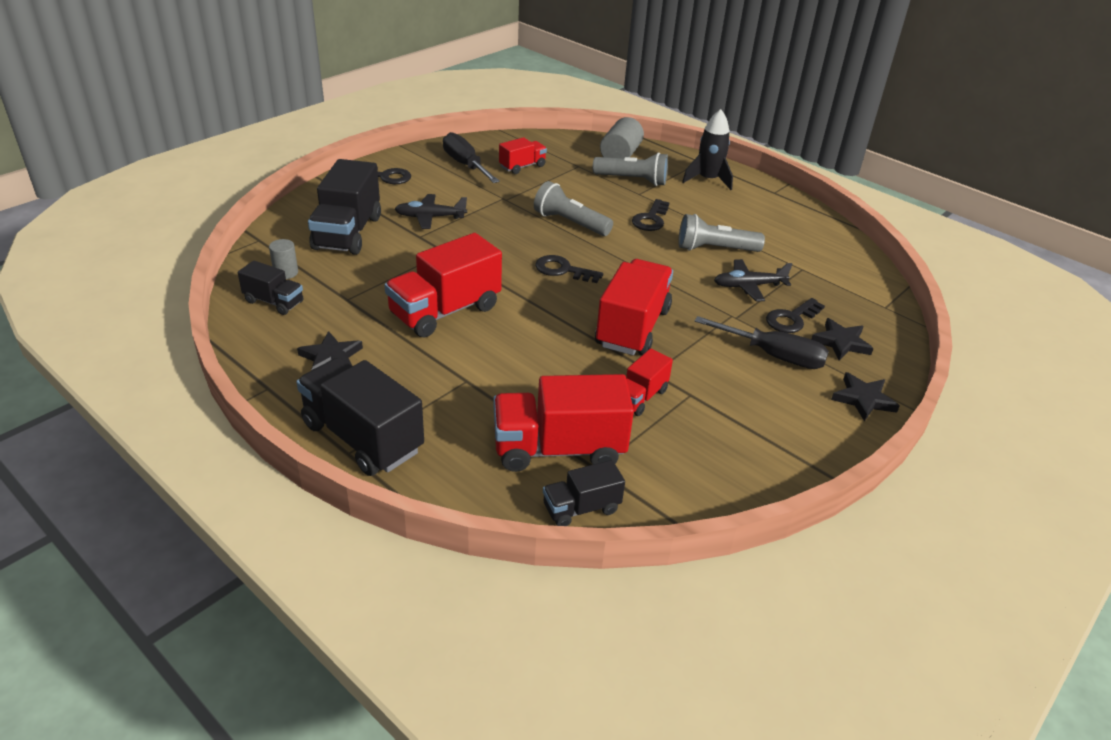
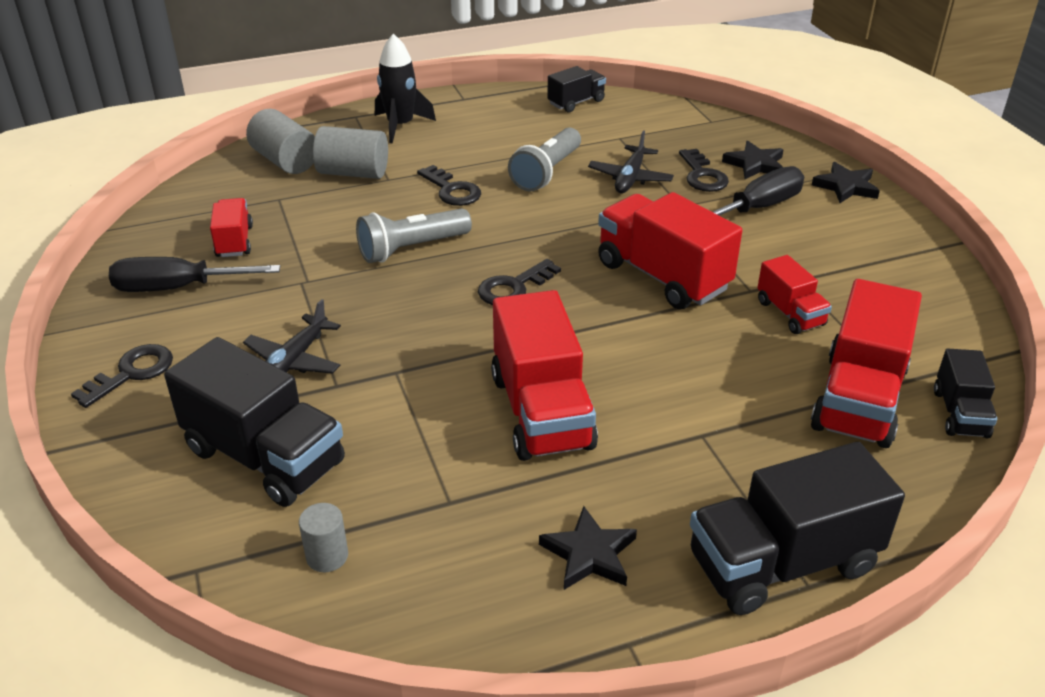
camera: 60 degrees left, 0 degrees up
black truck [238,261,303,315] -> black truck moved to [547,66,606,113]
grey flashlight [593,152,668,186] -> grey cylinder [313,126,388,179]

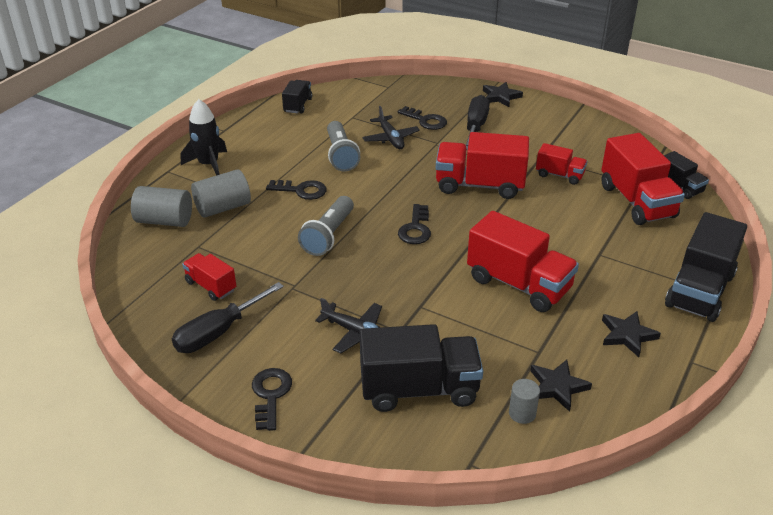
camera: 40 degrees left, 0 degrees up
black plane [243,299,341,374] -> black plane turned 45 degrees counterclockwise [315,298,382,354]
black star [722,141,784,179] -> black star moved to [530,360,592,412]

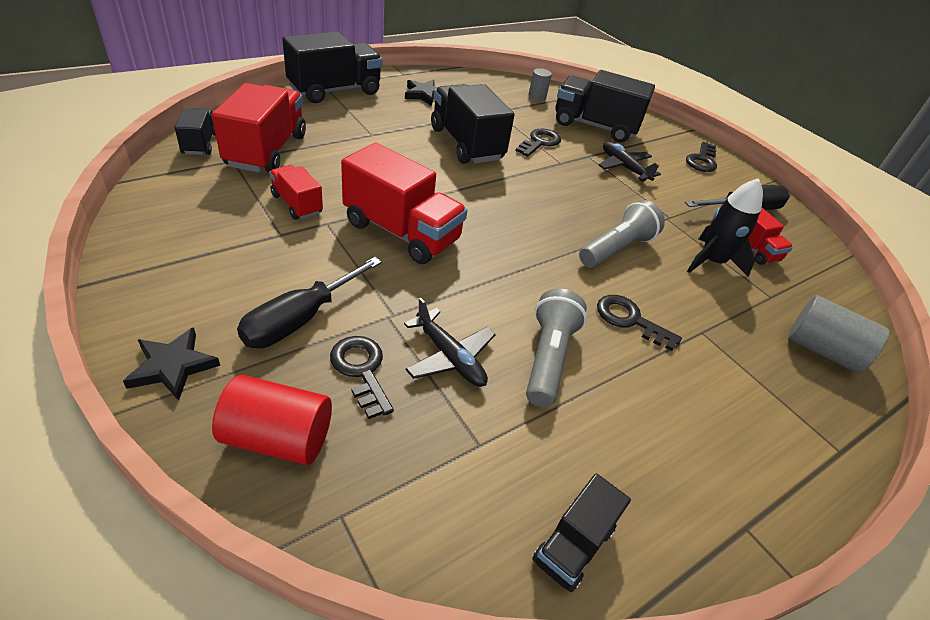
camera: 160 degrees left, 5 degrees up
black rocket [181,99,227,176] -> black rocket moved to [687,178,763,277]
grey cylinder [191,169,251,218] -> none
black plane [362,106,420,149] -> black plane turned 135 degrees clockwise [404,298,496,387]
black key [398,204,431,244] -> black key moved to [516,129,561,157]
red truck [467,211,579,312] -> black truck [431,84,515,164]
black star [530,360,592,412] -> none
none -> red cylinder [212,375,332,465]

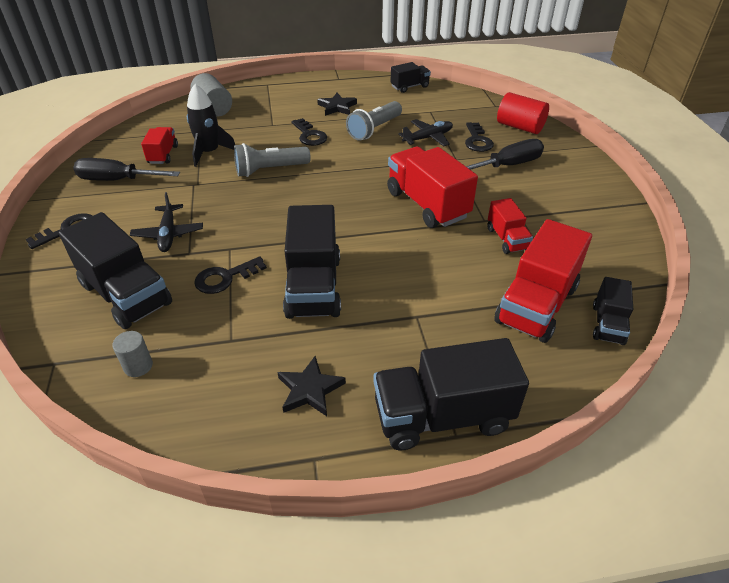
camera: 150 degrees left, 0 degrees up
black star [123,327,220,401] -> black star moved to [317,93,357,116]
black plane [404,298,496,387] -> black plane turned 75 degrees clockwise [398,119,453,147]

